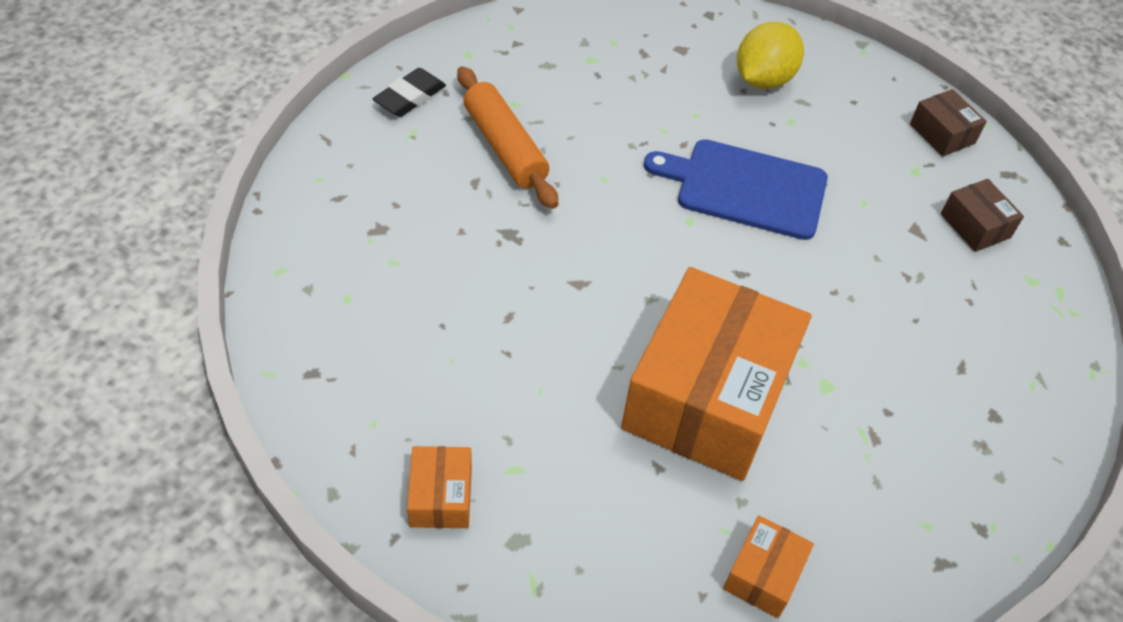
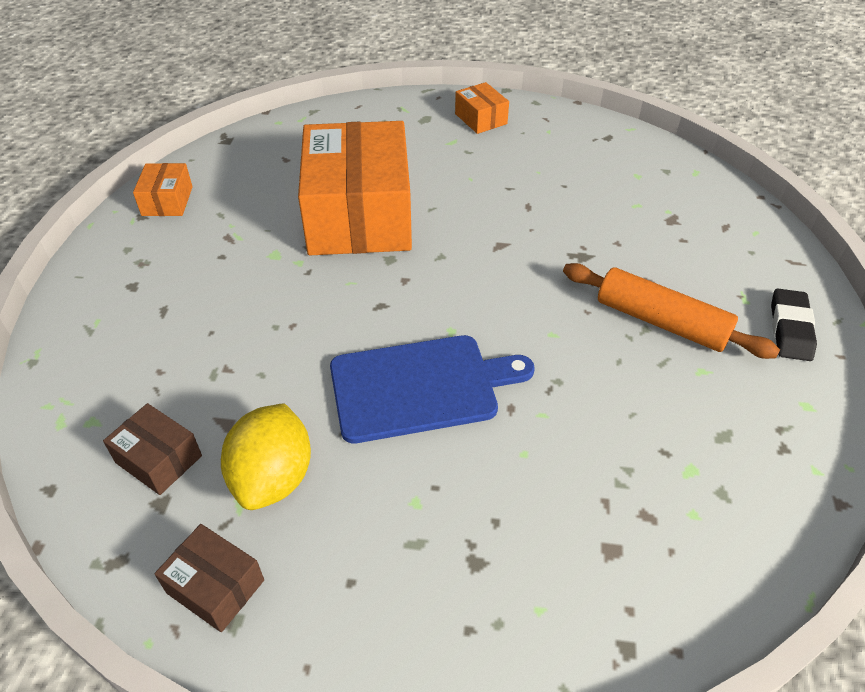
camera: 155 degrees right, 5 degrees down
orange box [723,515,814,618] -> orange box moved to [133,163,193,216]
yellow lemon [737,22,804,89] -> yellow lemon moved to [221,403,311,510]

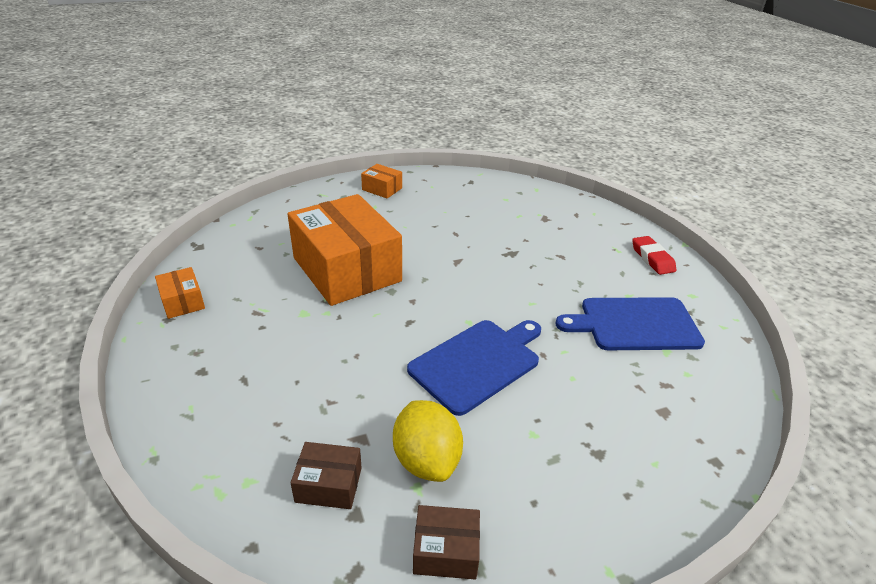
camera: 30 degrees left, 10 degrees down
orange rolling pin [563,263,780,359] -> none
black eraser [771,289,817,361] -> red eraser [632,236,677,275]
none -> blue cutting board [556,297,705,350]

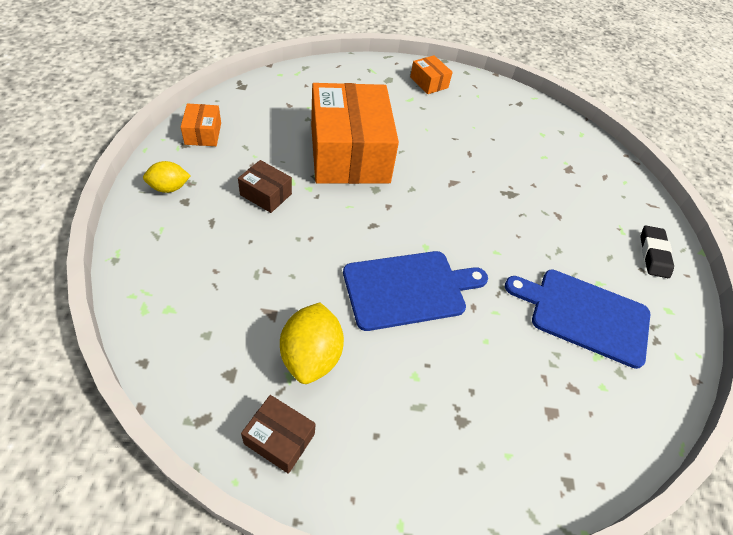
camera: 20 degrees right, 15 degrees up
brown box [290,442,362,509] -> brown box moved to [238,160,292,213]
red eraser [632,236,677,275] -> black eraser [640,226,674,278]
none -> yellow lemon [143,161,190,193]

